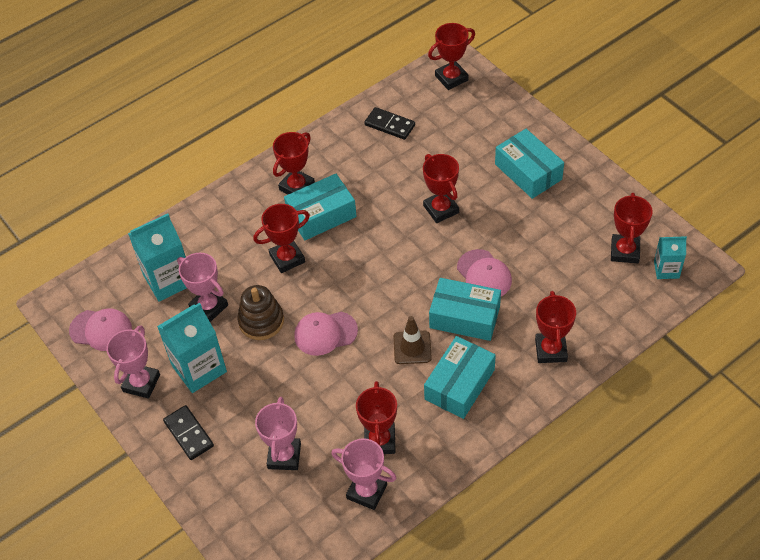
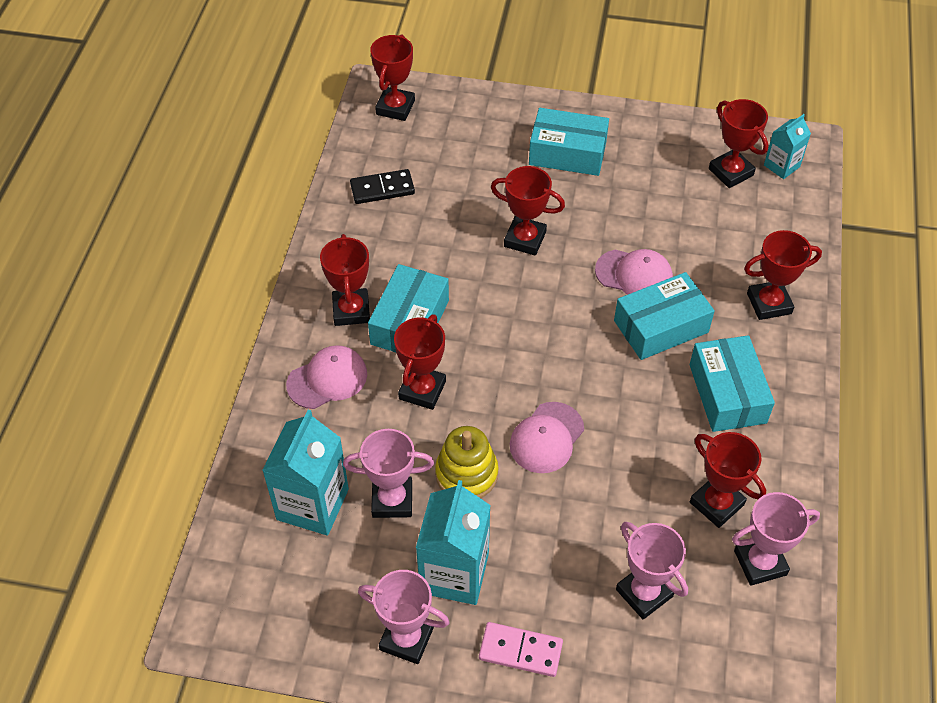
camera: 45 degrees left, 0 degrees up
pink cap [69,308,132,351] -> pink cap moved to [286,345,367,409]
pink trophy [106,326,160,399] -> pink trophy turned 45 degrees counterclockwise [358,570,450,664]
black domino [163,405,214,460] -> pink domino [479,622,563,677]
brown stacking toy [238,285,284,340] -> yellow stacking toy [435,426,498,498]
brown traffic cone [393,316,432,364] -> none
red trophy [535,291,576,363] -> red trophy turned 60 degrees counterclockwise [744,230,822,320]

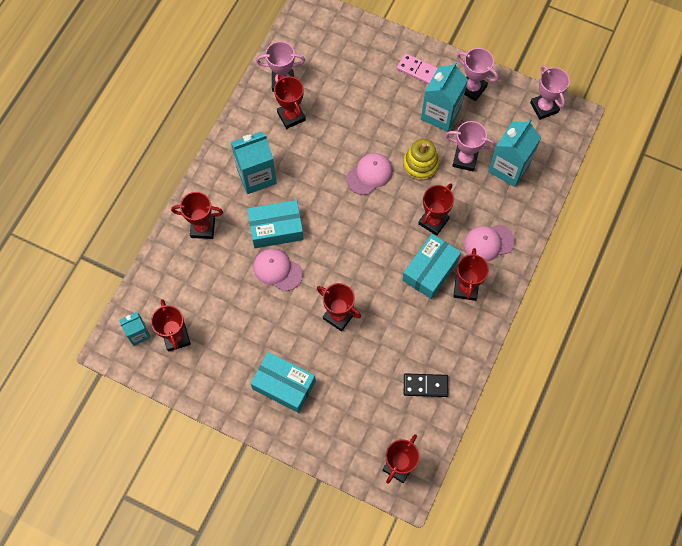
camera: 165 degrees left, 15 degrees up
pink trophy [616,522,688,619] -> pink trophy moved to [530,65,570,120]
turquoise box [689,335,775,432] -> turquoise carton [231,131,277,194]

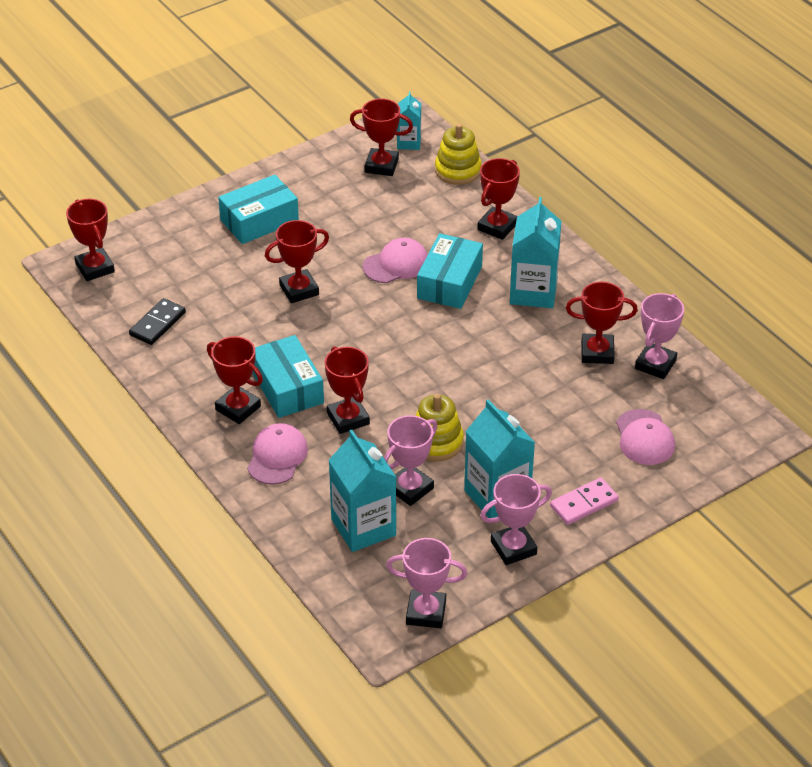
camera: 120 degrees right, 25 degrees down
pink cap [346,153,393,195] -> pink cap moved to [616,409,675,465]
none -> yellow stacking toy [435,123,482,185]

